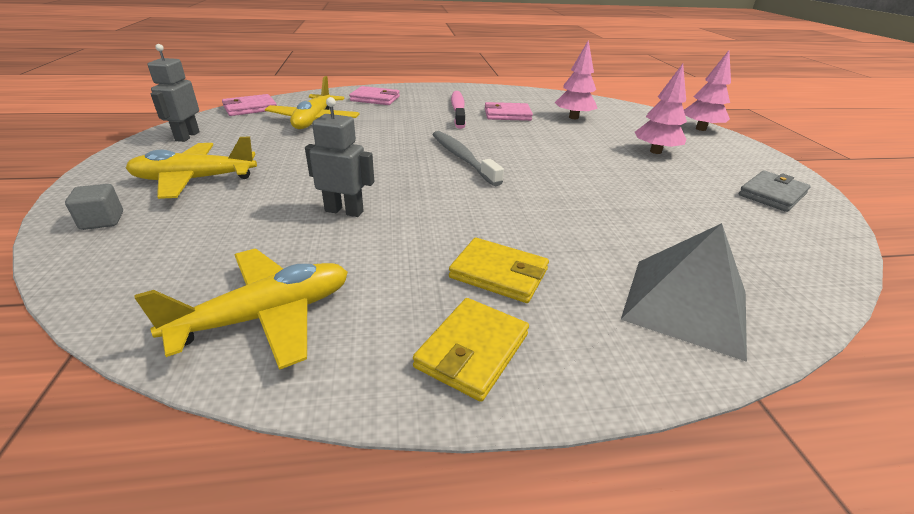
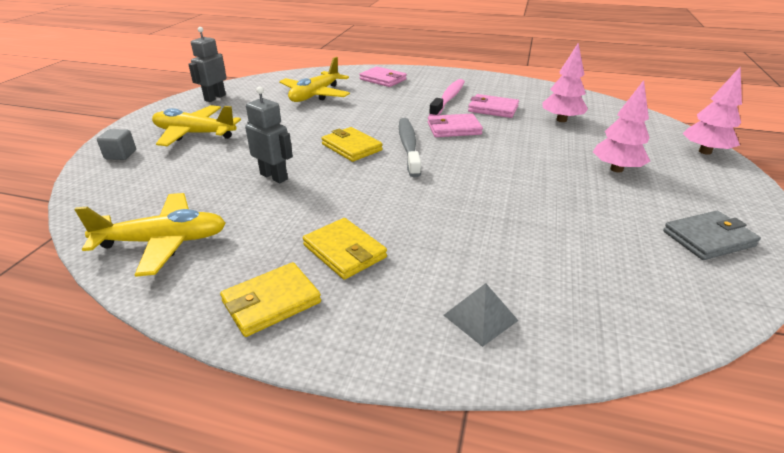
camera: 25 degrees right, 0 degrees up
pink wallet [222,94,277,116] -> pink wallet moved to [428,114,483,137]
grey pyramid [621,223,747,362] -> grey pyramid [443,283,519,347], size x0.52
none -> yellow wallet [321,127,383,162]

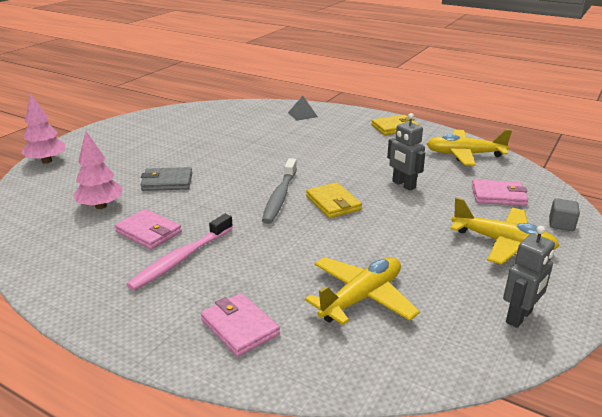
camera: 165 degrees left, 5 degrees down
yellow wallet [303,218,387,280] -> none
pink wallet [428,114,483,137] -> pink wallet moved to [472,179,528,206]
pink tree [593,80,650,172] -> none
grey wallet [663,211,761,260] -> grey wallet moved to [141,167,192,191]

